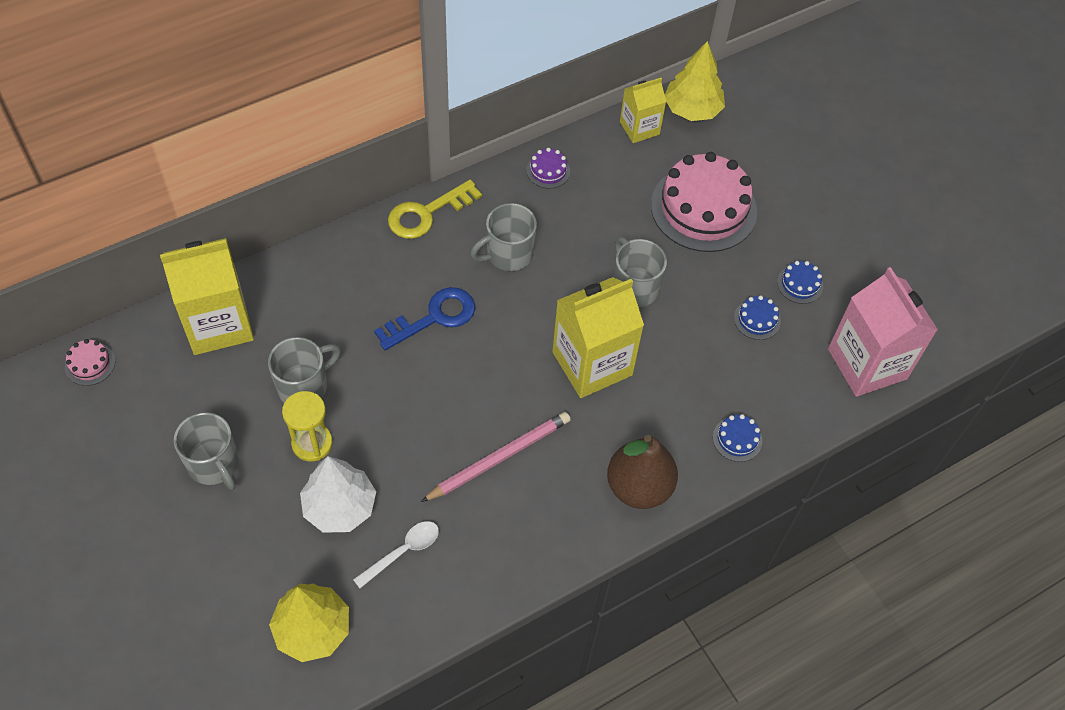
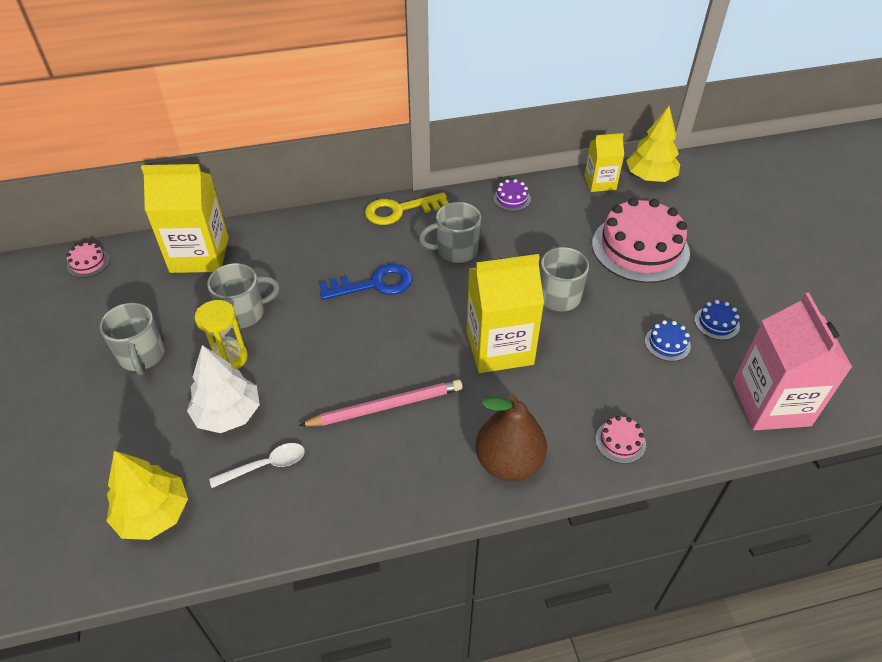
camera: 20 degrees right, 10 degrees down
blue cake [713,414,762,462] -> pink cake [595,416,646,464]

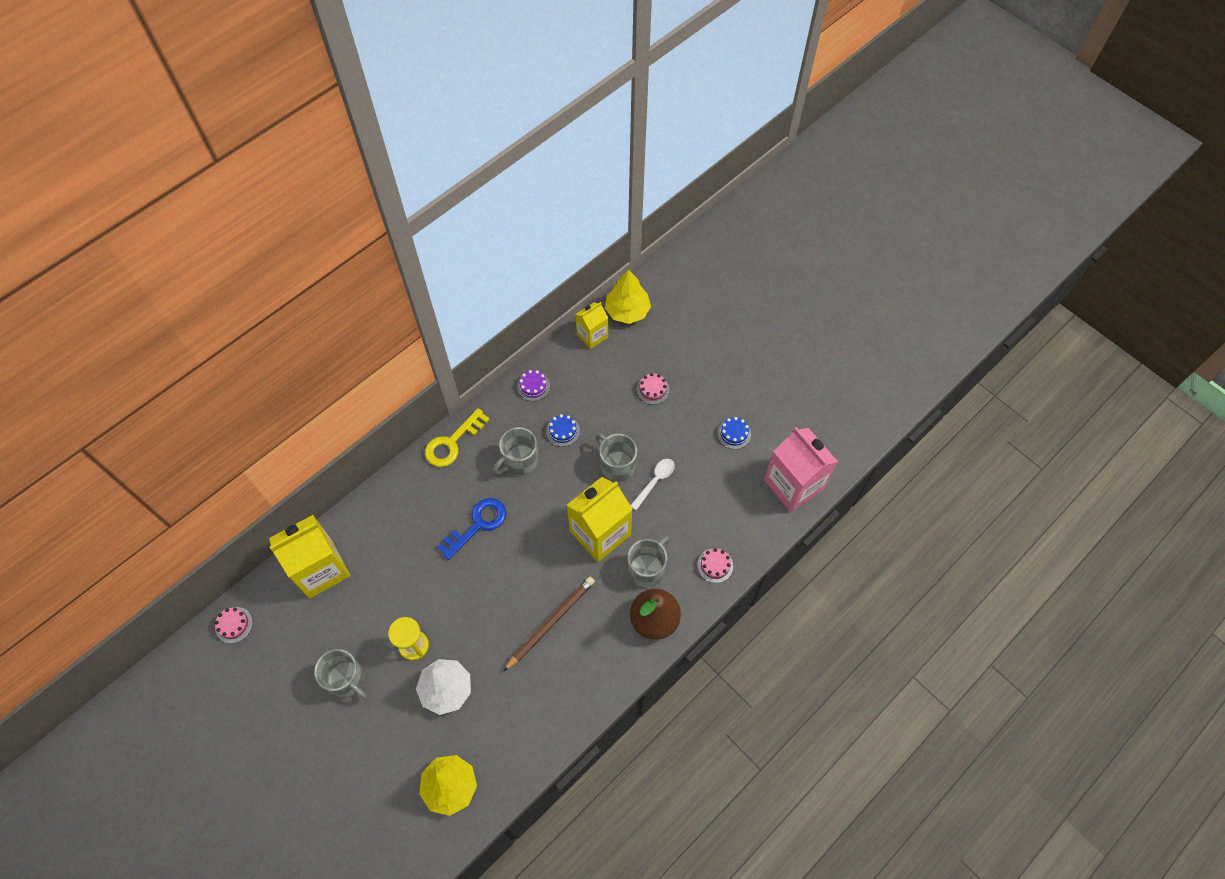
camera: 30 degrees left, 15 degrees up
grey mug [207,263,280,329] -> grey mug moved to [628,536,670,587]
white spoon [209,443,305,488] -> white spoon moved to [630,459,675,510]
pink pencil [299,380,463,426] -> brown pencil [503,577,595,672]
pink cake [592,198,690,283] -> pink cake [637,373,670,405], size x0.42
blue cake [645,320,691,361] -> blue cake moved to [546,414,580,447]

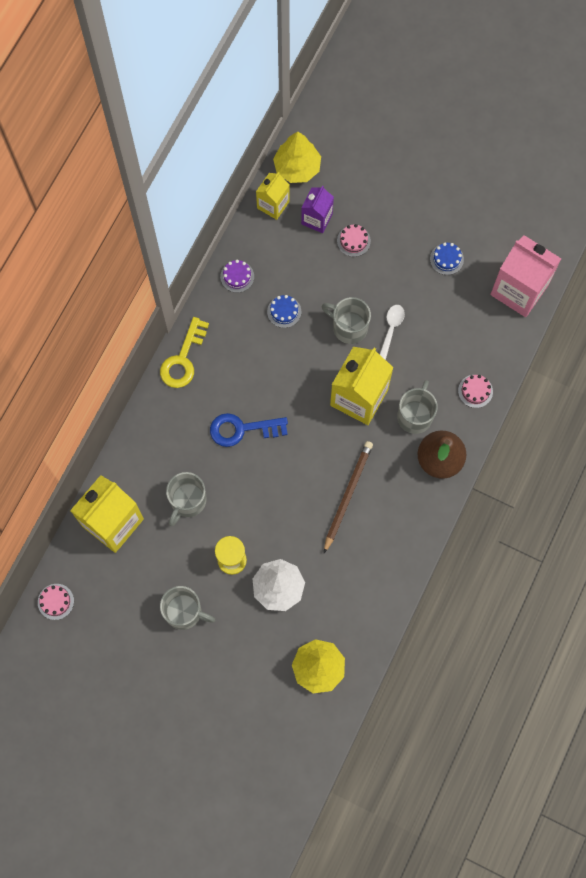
camera: 20 degrees left, 10 degrees up
blue key [437,498,506,560] -> blue key turned 120 degrees counterclockwise [210,413,288,447]
grey mug [493,427,538,475] -> grey mug moved to [166,472,207,526]
none -> purple carton [301,186,334,233]

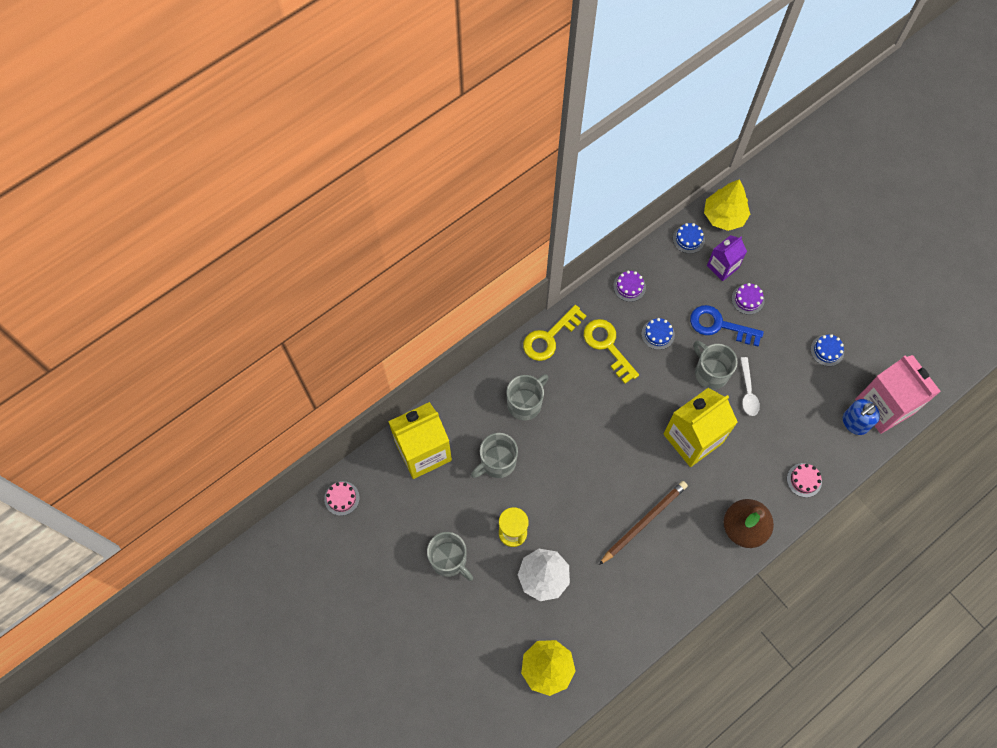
camera: 25 degrees right, 5 degrees down
blue key [210,413,288,447] -> blue key moved to [690,305,764,346]
yellow carton [256,172,290,220] -> blue cake [673,223,705,254]
pink cake [337,224,371,257] -> purple cake [732,283,764,315]
white spoon [380,305,405,360] -> white spoon turned 135 degrees clockwise [740,357,760,416]
grey mug [397,380,438,434] -> grey mug moved to [507,374,549,421]
none -> yellow key [584,319,639,384]
none -> blue soap dispenser [843,399,880,435]

